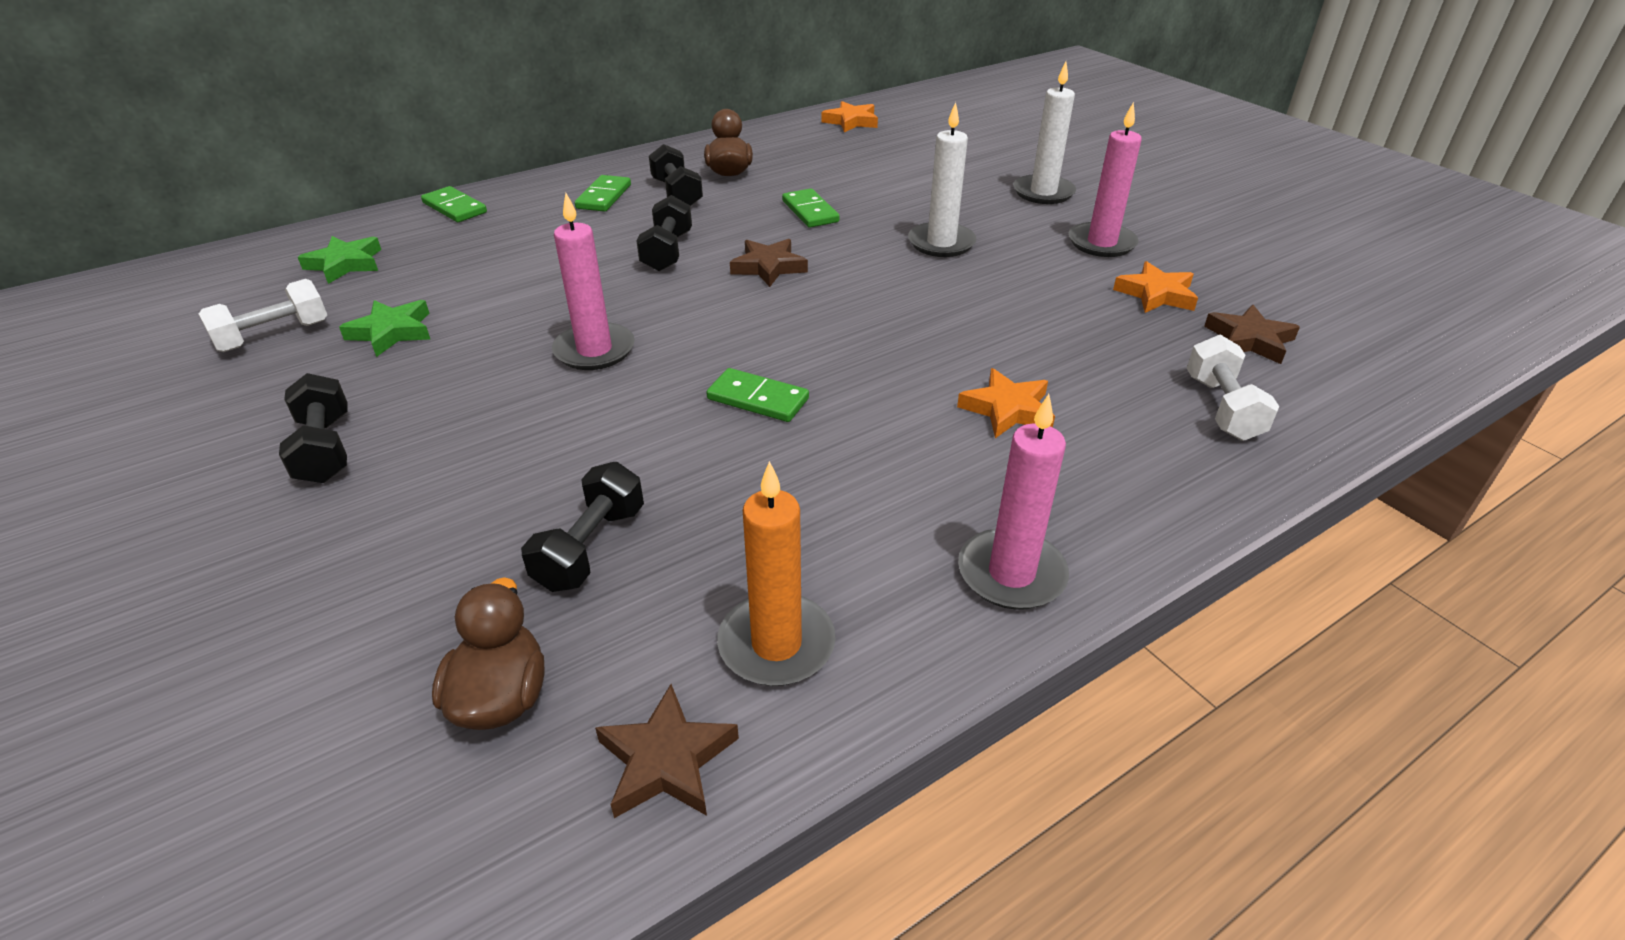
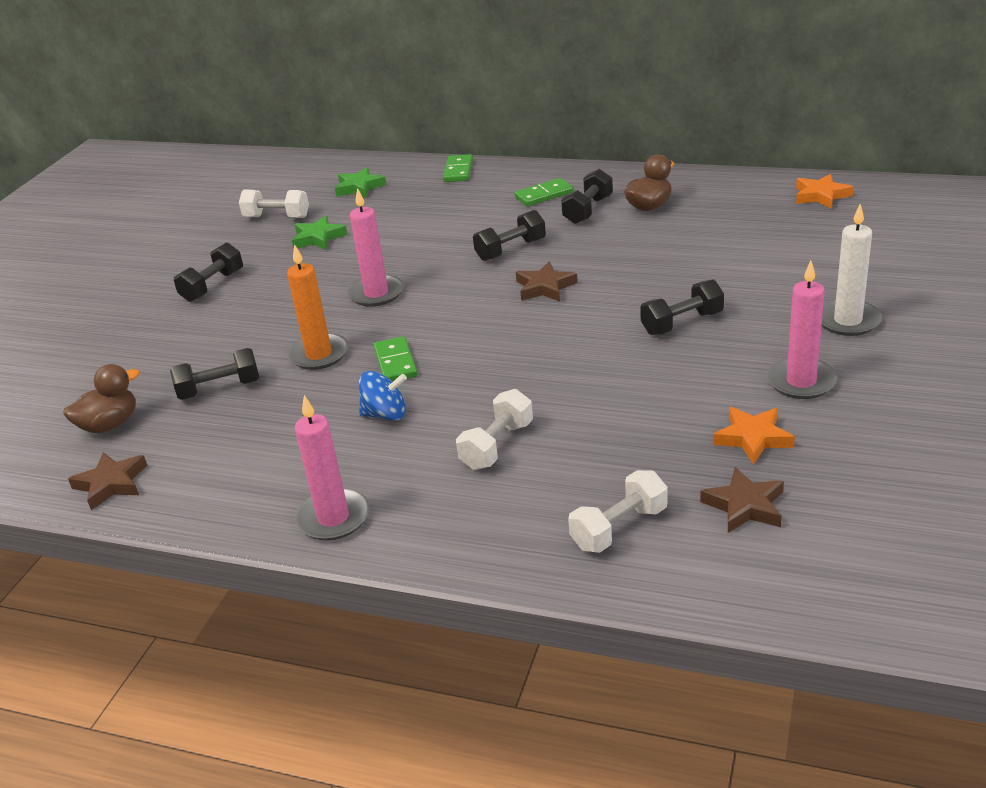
camera: 55 degrees right, 5 degrees down
orange candle [717,461,836,686] -> orange candle moved to [287,244,348,370]
green domino [782,188,840,228] -> none
white candle [908,102,977,257] -> black dumbbell [640,279,724,335]
orange star [957,368,1055,438] -> white dumbbell [456,389,533,470]
none -> blue spinning top [359,371,407,421]

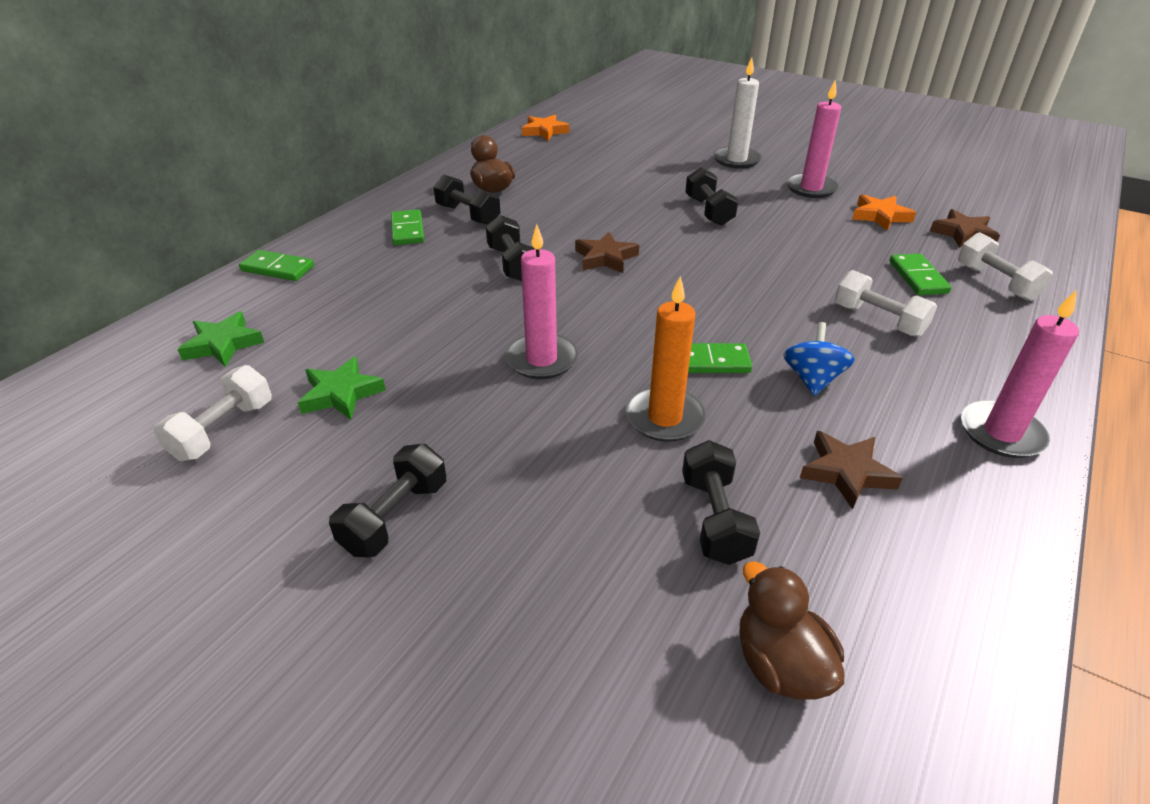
camera: 80 degrees left, 5 degrees up
brown star [68,452,148,510] -> brown star moved to [800,431,903,510]
black dumbbell [174,242,243,302] -> black dumbbell turned 75 degrees clockwise [329,444,446,557]
none -> green domino [890,254,952,295]

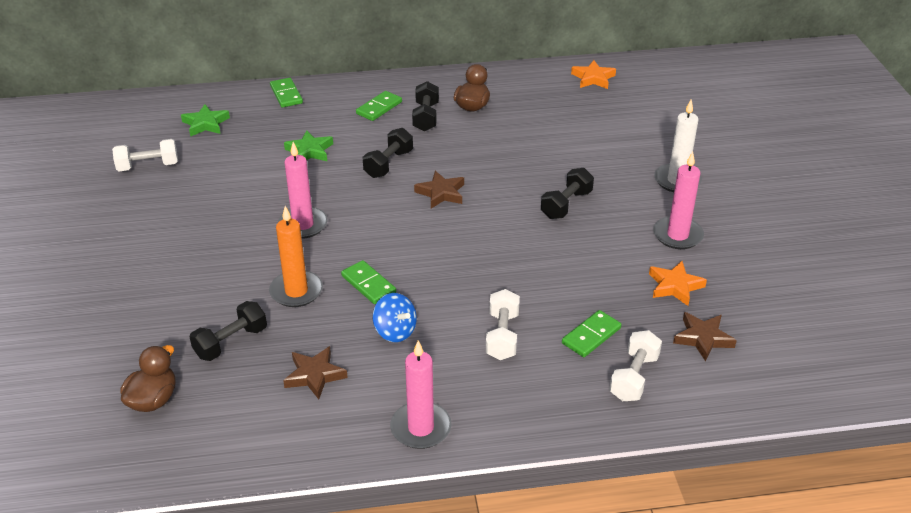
camera: 50 degrees right, 0 degrees up
green star [298,357,386,420] -> green star moved to [284,130,333,161]
black dumbbell [329,444,446,557] -> none
blue spinning top [783,322,855,396] -> blue spinning top turned 75 degrees clockwise [373,293,417,342]

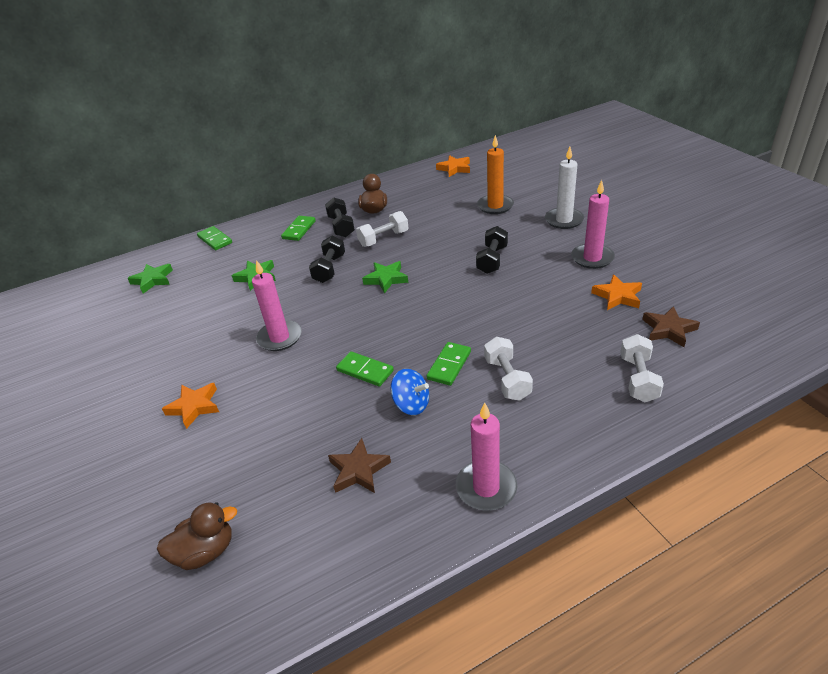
camera: 15 degrees left, 0 degrees up
white dumbbell [112,139,178,171] -> white dumbbell moved to [356,211,408,247]
brown duck [120,345,176,412] -> brown duck turned 60 degrees clockwise [157,502,237,570]
black dumbbell [189,301,267,361] -> none
orange candle [269,206,323,307] -> orange candle moved to [477,135,514,214]
brown star [414,171,464,208] -> green star [362,261,408,294]
green domino [562,310,622,357] -> green domino moved to [427,342,471,386]
none -> orange star [162,383,219,429]

